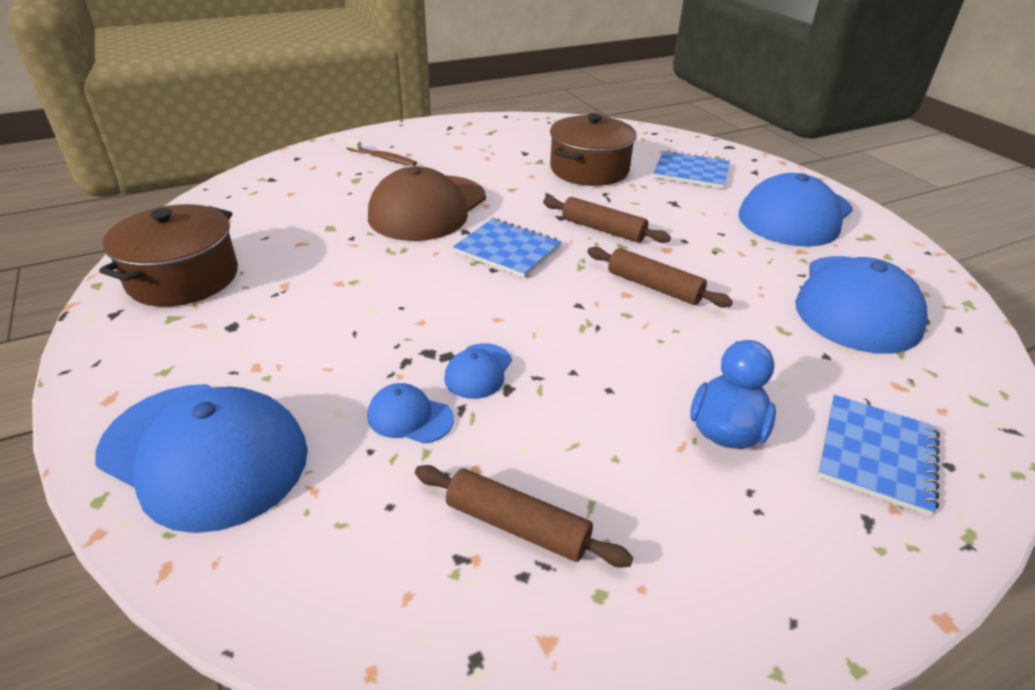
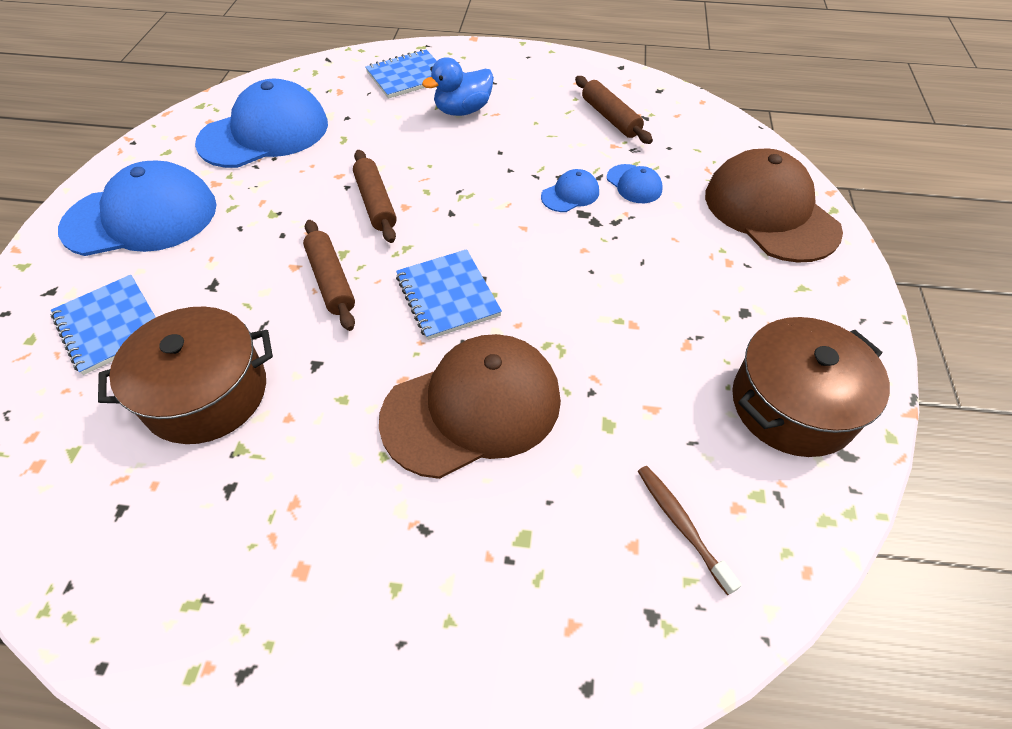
camera: 145 degrees left, 15 degrees up
blue cap [95,384,308,533] -> brown cap [705,148,843,263]
brown toothbrush [346,138,417,166] -> brown toothbrush moved to [638,466,742,595]

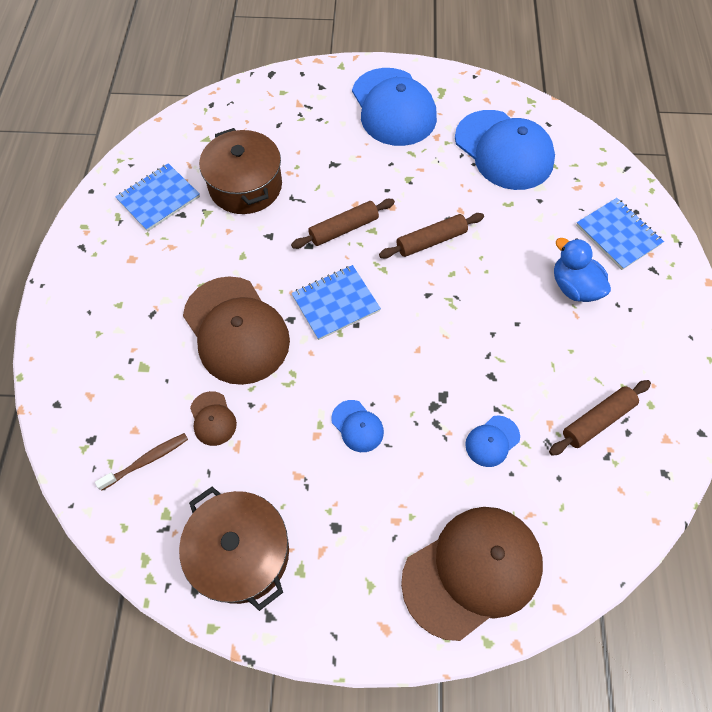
camera: 85 degrees right, 10 degrees up
blue notebook [51,275,156,375] -> blue notebook moved to [116,163,200,231]
blue cap [541,169,599,212] -> blue cap moved to [331,400,384,452]
none -> brown cap [190,391,237,446]

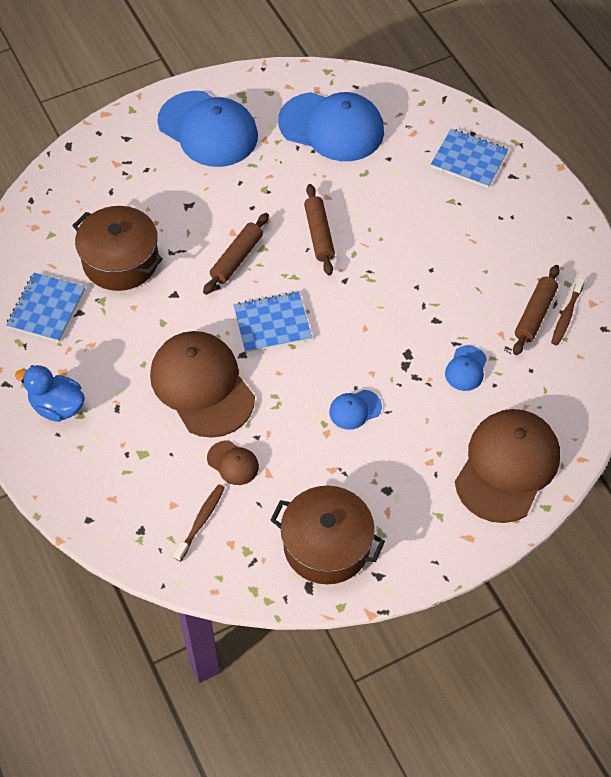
camera: 30 degrees left, 5 degrees down
brown cap [183,276,290,385] -> brown cap turned 150 degrees counterclockwise [150,331,255,438]
blue notebook [292,265,381,340] -> blue notebook turned 45 degrees clockwise [234,292,312,353]
blue cap [331,400,384,452] -> blue cap turned 135 degrees clockwise [329,390,382,430]
brown rolling pin [379,213,484,259] -> brown rolling pin turned 45 degrees counterclockwise [304,184,335,275]
blue duck [554,238,611,302] -> blue duck moved to [15,365,85,422]
none -> brown toothbrush [551,277,585,345]

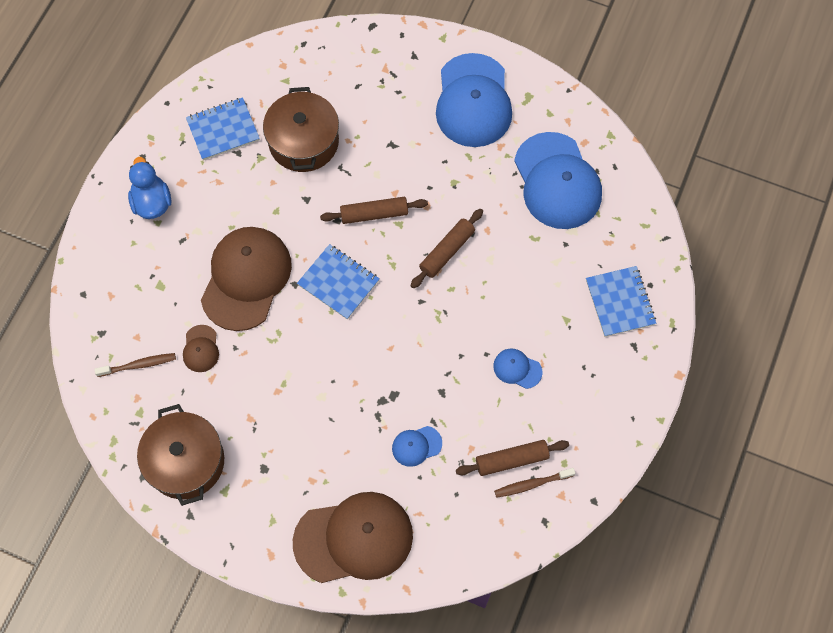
camera: 50 degrees right, 10 degrees up
blue cap [329,390,382,430] -> blue cap moved to [493,349,542,389]

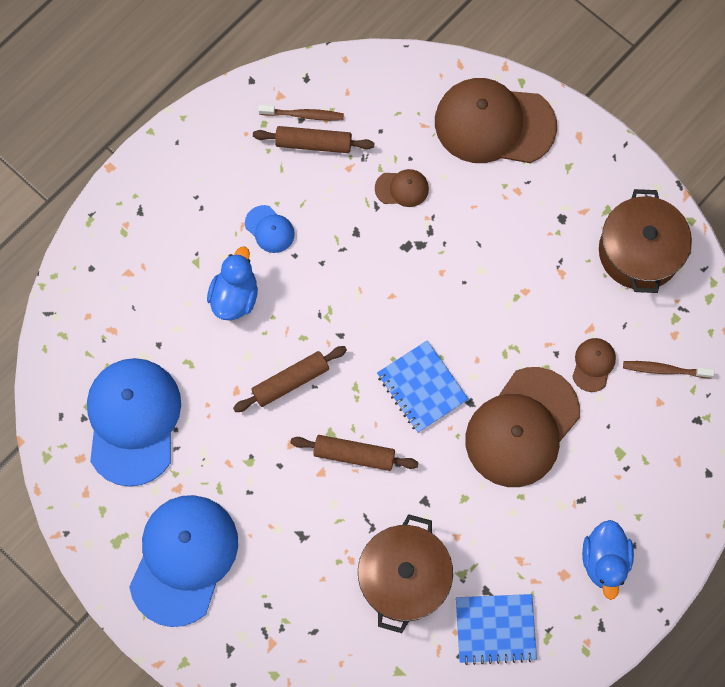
camera: 160 degrees left, 5 degrees up
blue cap [392,426,442,467] -> brown cap [375,169,429,207]
blue notebook [586,266,656,337] -> none
none -> blue duck [207,247,258,321]

